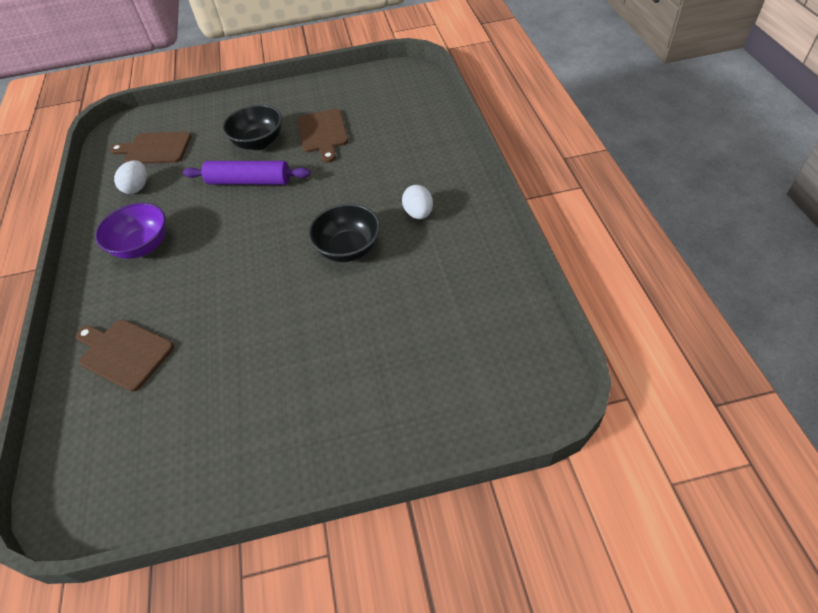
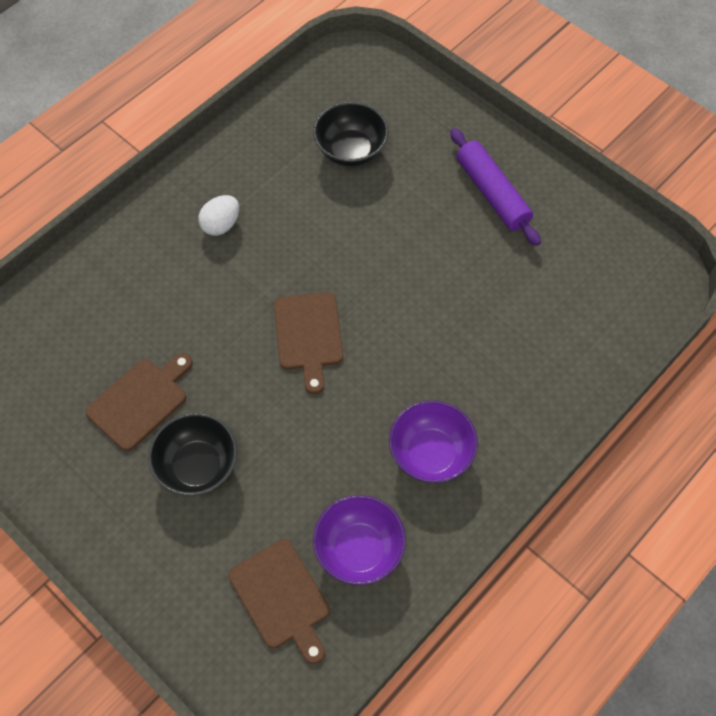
camera: 130 degrees left, 10 degrees up
brown cutting board [76,319,174,392] -> brown cutting board moved to [274,292,343,394]
white egg [114,161,147,194] -> purple bowl [313,495,406,585]
purple rolling pin [183,161,311,185] -> purple rolling pin moved to [450,128,541,246]
black bowl [308,204,380,262] -> black bowl moved to [313,102,389,167]

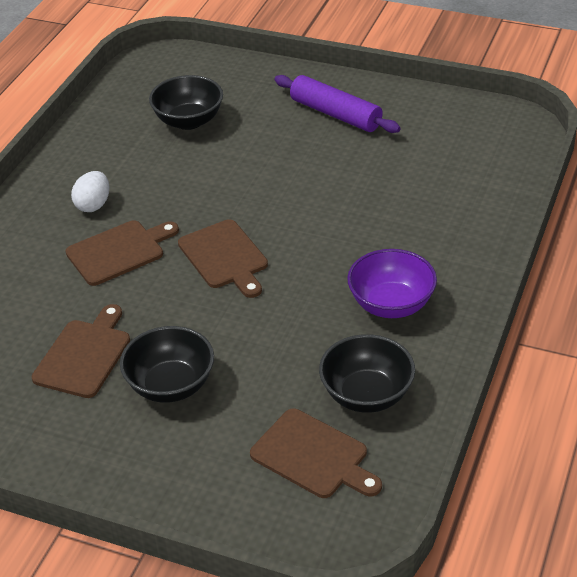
camera: 20 degrees left, 20 degrees down
purple bowl [313,495,406,585] -> black bowl [319,334,415,413]
none -> brown cutting board [65,220,179,286]

